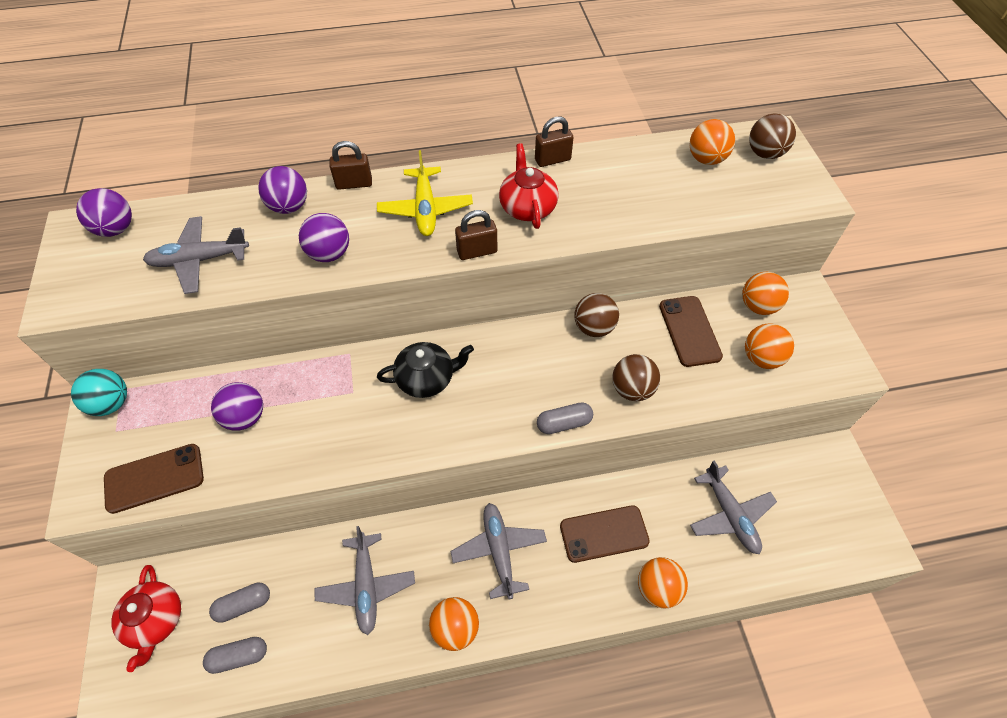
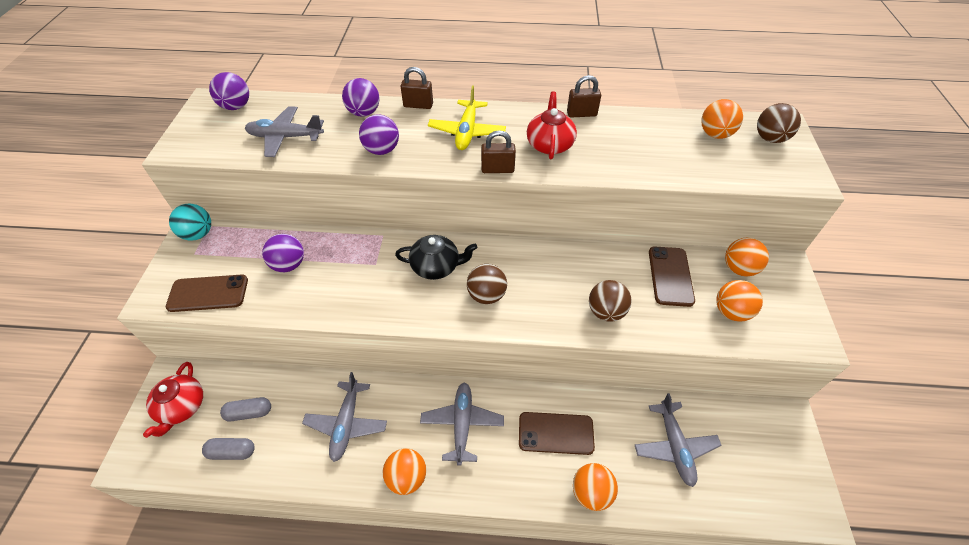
camera: 15 degrees right, 5 degrees down
grey capsule [537,402,593,434] -> none
brown ball [574,293,619,337] -> brown ball moved to [467,264,507,304]

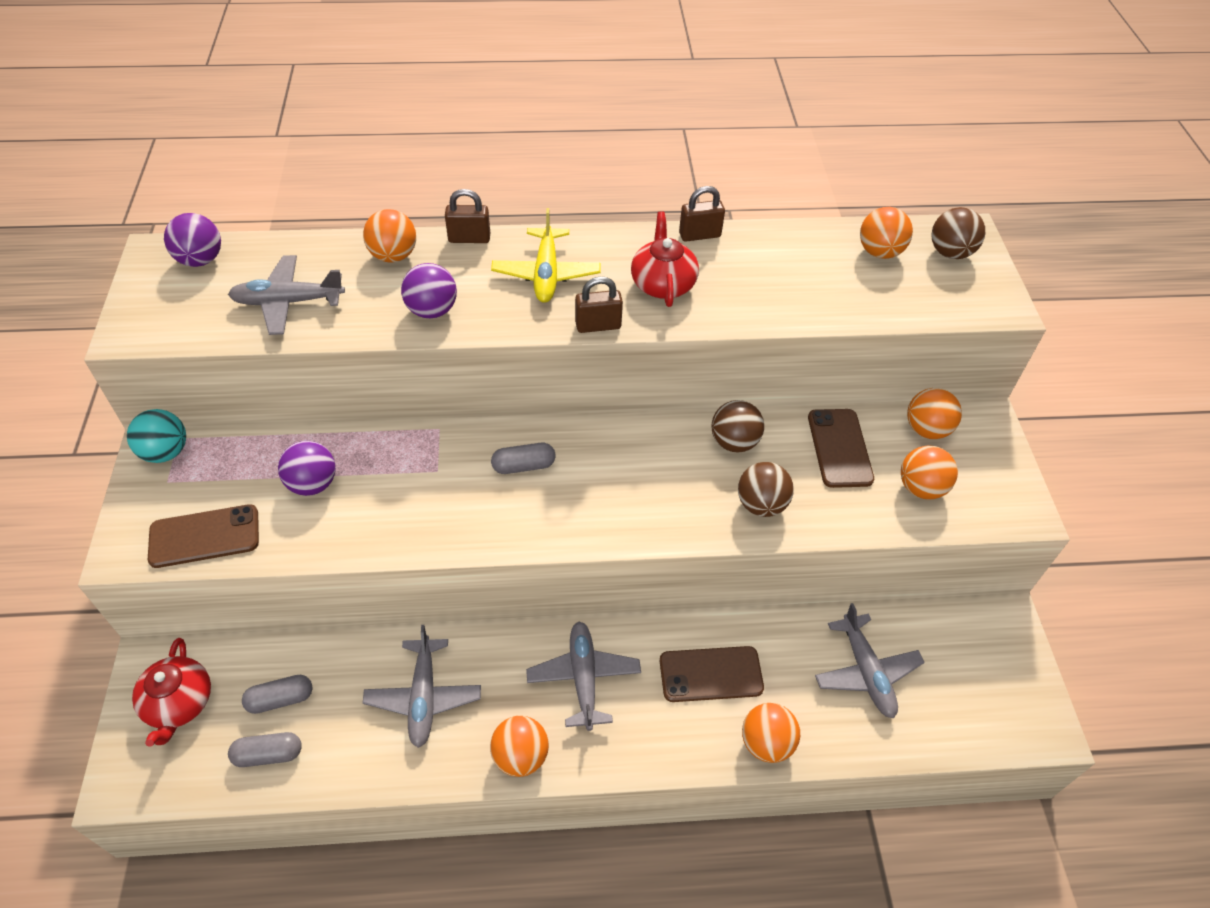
camera: 10 degrees left, 0 degrees up
purple ball [342,78,380,117] -> orange ball [363,209,416,263]
black teapot [395,235,477,280] -> grey capsule [491,443,555,474]
brown ball [467,264,507,304] -> brown ball moved to [712,400,764,453]

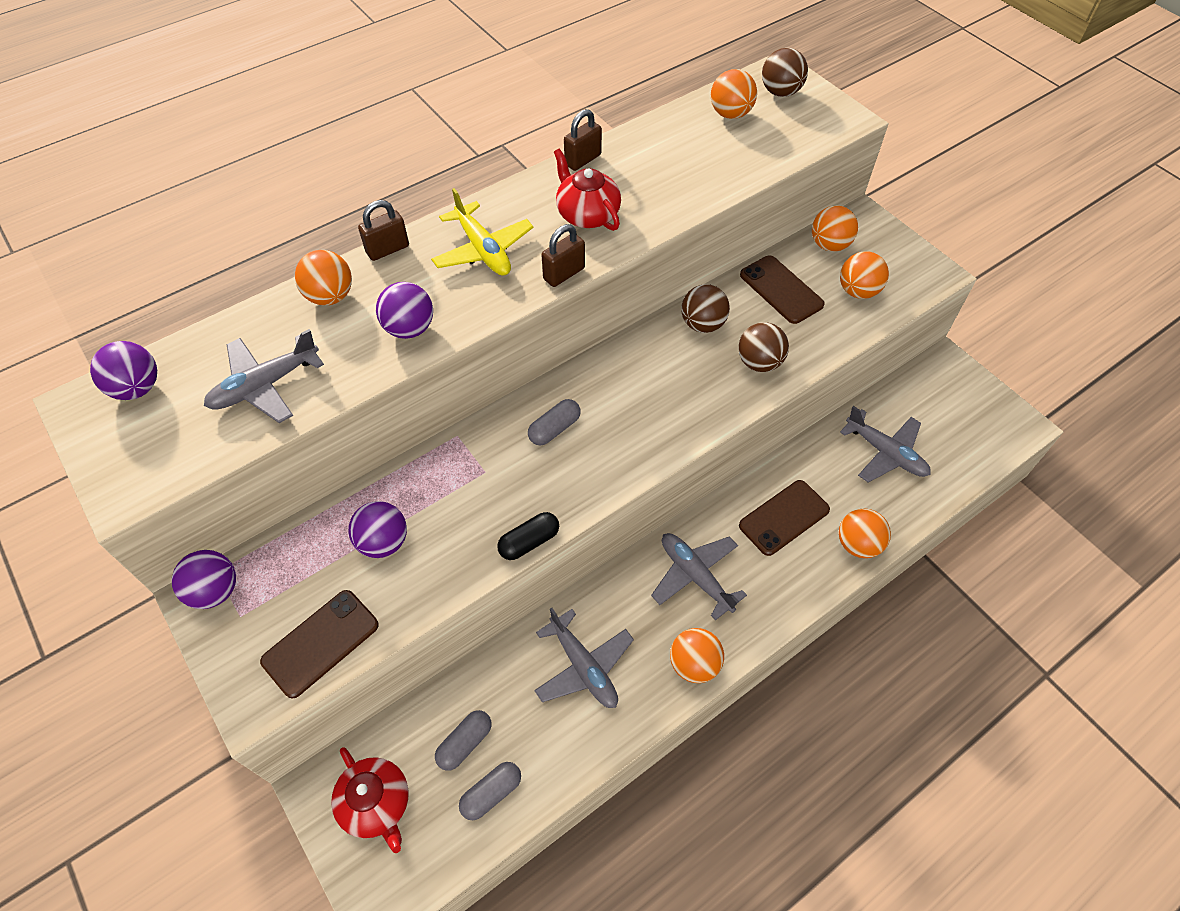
camera: 30 degrees left, 5 degrees up
turquoise ball [127,409,186,463] -> purple ball [172,550,236,609]
none -> black capsule [497,512,559,560]

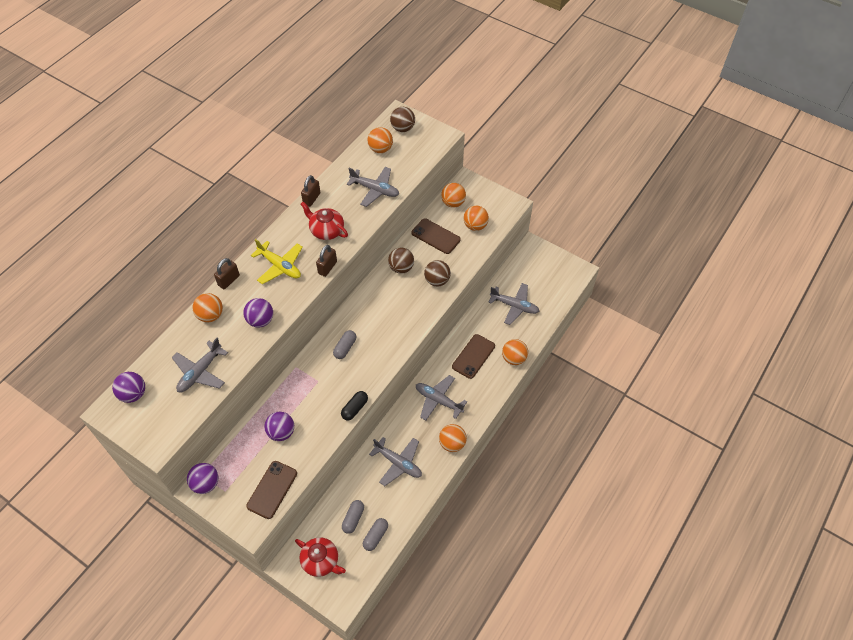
camera: 20 degrees left, 0 degrees up
none -> grey plane [347,167,399,207]

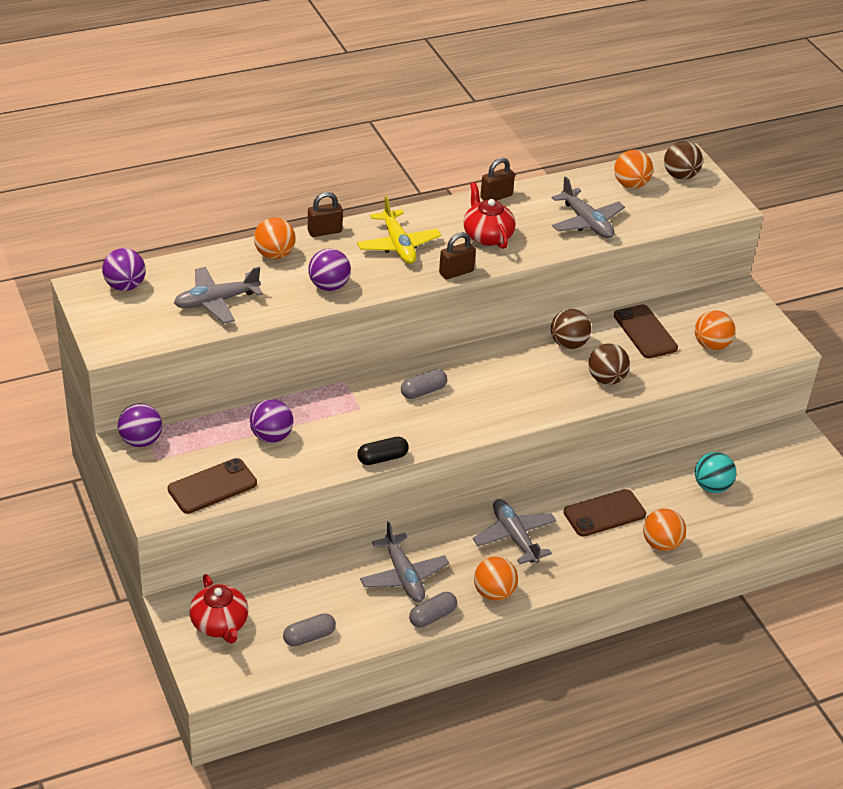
camera: 30 degrees right, 15 degrees down
grey capsule [342,500,364,534] -> grey capsule moved to [409,592,457,628]
orange ball [441,183,466,208] -> none
grey plane [488,283,539,325] -> turquoise ball [695,452,736,493]

